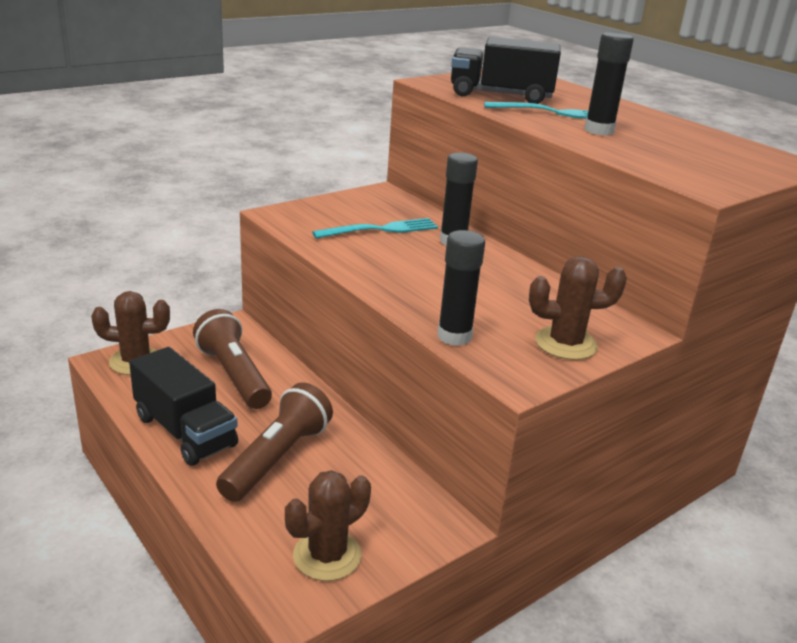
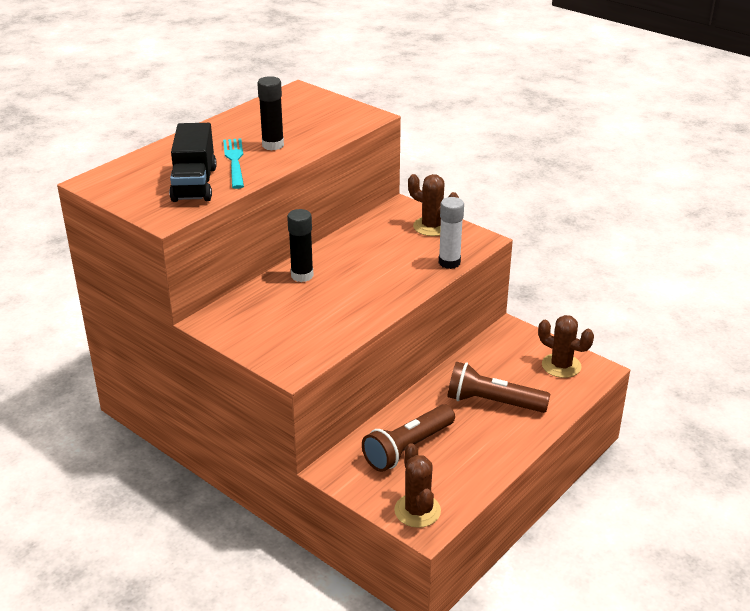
camera: 100 degrees left, 5 degrees up
black truck [129,347,238,466] -> none
turquoise fork [312,218,438,239] -> none
black glue stick [438,230,485,346] -> white glue stick [439,197,464,269]
brown cactus [529,256,627,360] -> brown cactus turned 45 degrees counterclockwise [408,174,459,236]

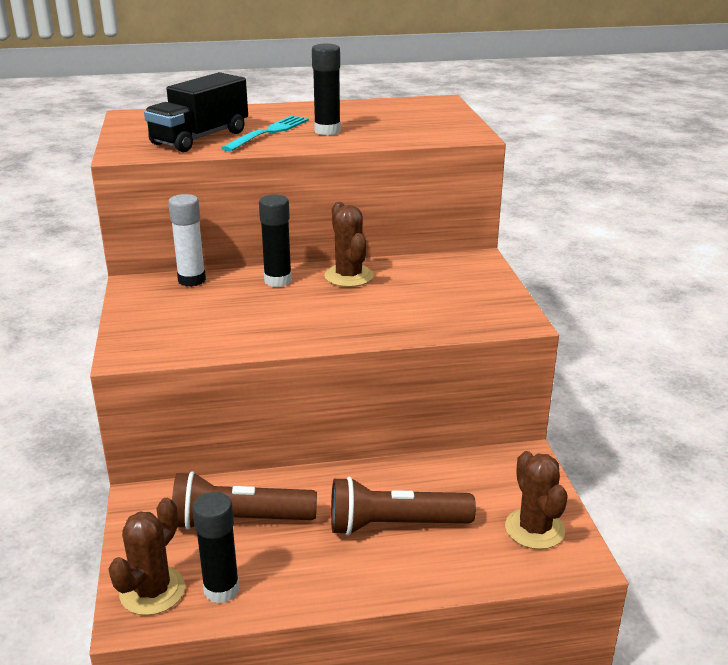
camera: 40 degrees right, 5 degrees down
brown cactus [408,174,459,236] -> brown cactus moved to [324,202,374,287]
white glue stick [439,197,464,269] -> white glue stick moved to [168,194,206,287]
brown flashlight [448,362,550,413] -> brown flashlight turned 60 degrees counterclockwise [331,477,476,536]
none -> black glue stick [192,492,239,603]

